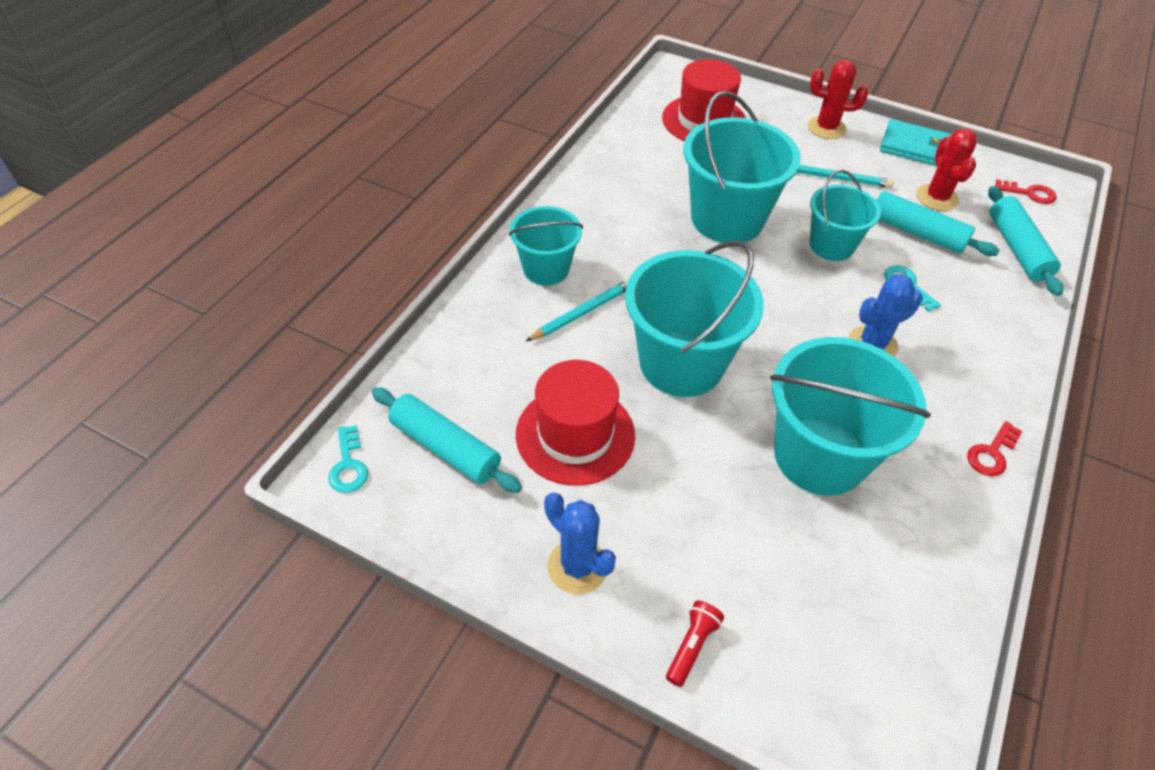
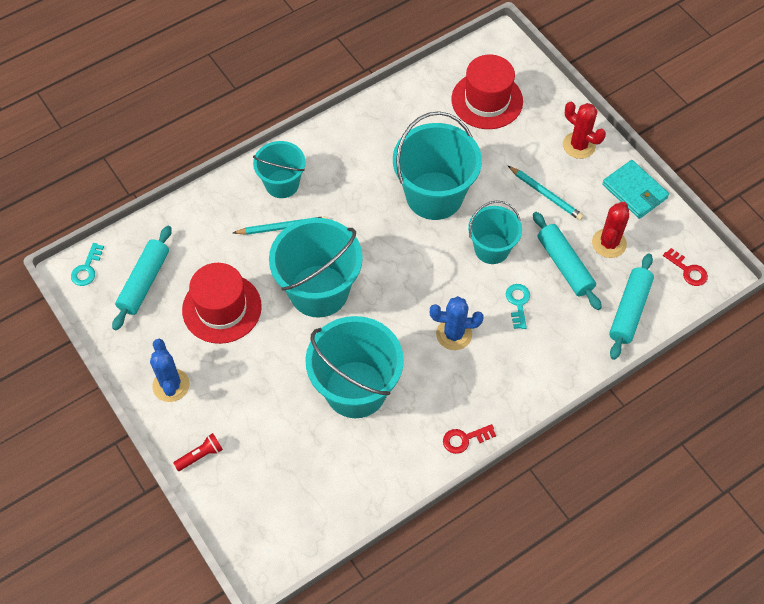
camera: 30 degrees right, 10 degrees up
turquoise rolling pin [372,387,522,493] -> turquoise rolling pin turned 45 degrees clockwise [112,226,172,330]

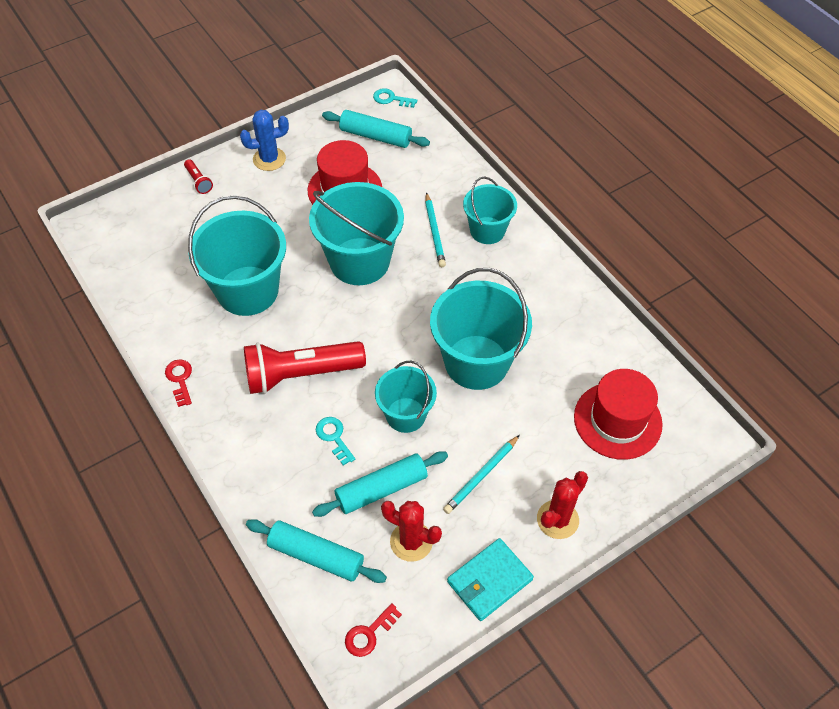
camera: 90 degrees right, 5 degrees down
blue cactus [430,296,484,350] -> red flashlight [244,341,366,394]
turquoise key [506,284,530,329] -> turquoise key turned 120 degrees counterclockwise [316,417,355,465]

